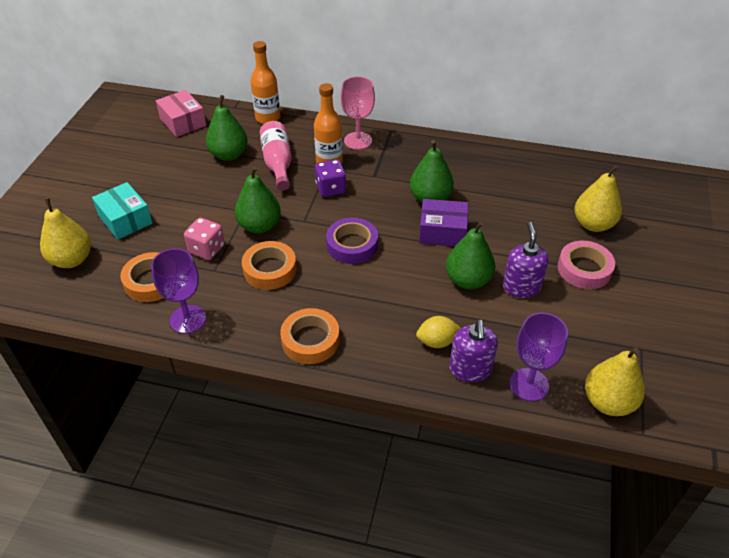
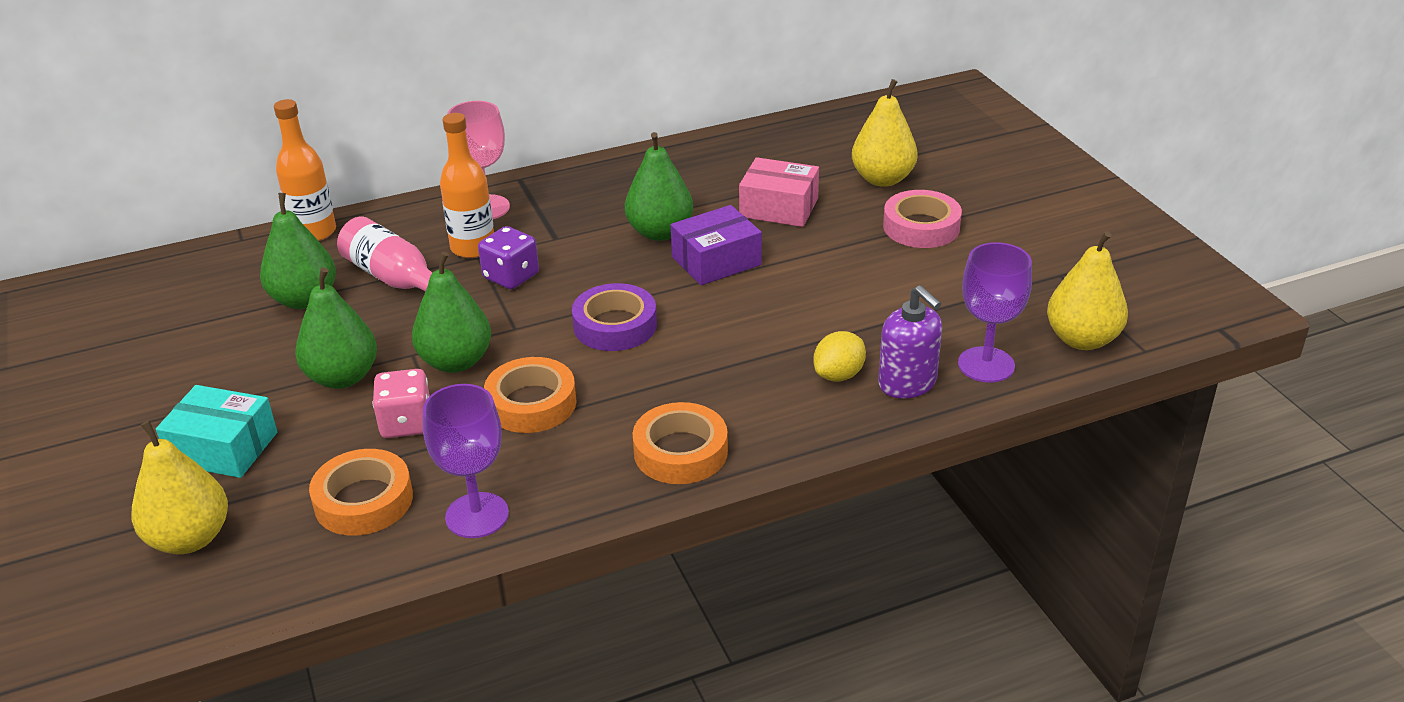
camera: 35 degrees left, 10 degrees down
pink box [156,90,206,137] -> pink box moved to [739,157,819,227]
green pear [446,221,495,289] -> green pear moved to [295,267,377,389]
purple soap dispenser [503,222,549,298] -> none

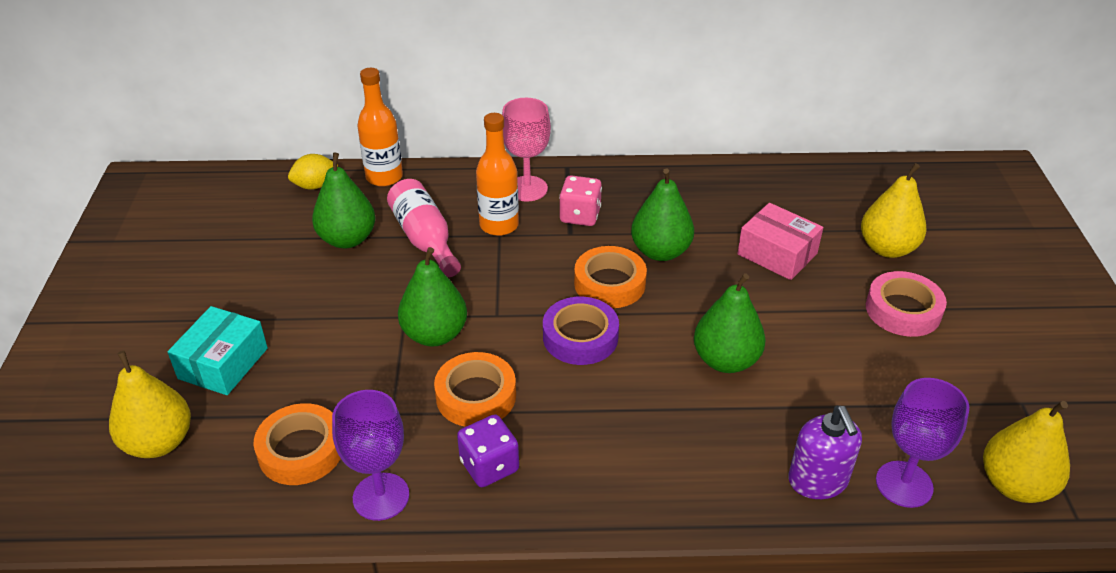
camera: 20 degrees right, 5 degrees up
turquoise box [156,385,277,478] -> turquoise box turned 75 degrees clockwise [168,306,268,395]
green pear [295,267,377,389] -> green pear moved to [694,273,766,373]
pink dice [373,369,430,438] -> pink dice moved to [559,175,602,226]
purple dice [478,226,539,289] -> purple dice moved to [457,414,519,487]
orange tape [633,402,728,484] -> orange tape moved to [574,246,647,308]
purple box [671,205,762,285] -> none
yellow lemon [813,331,866,382] -> yellow lemon moved to [288,154,338,190]

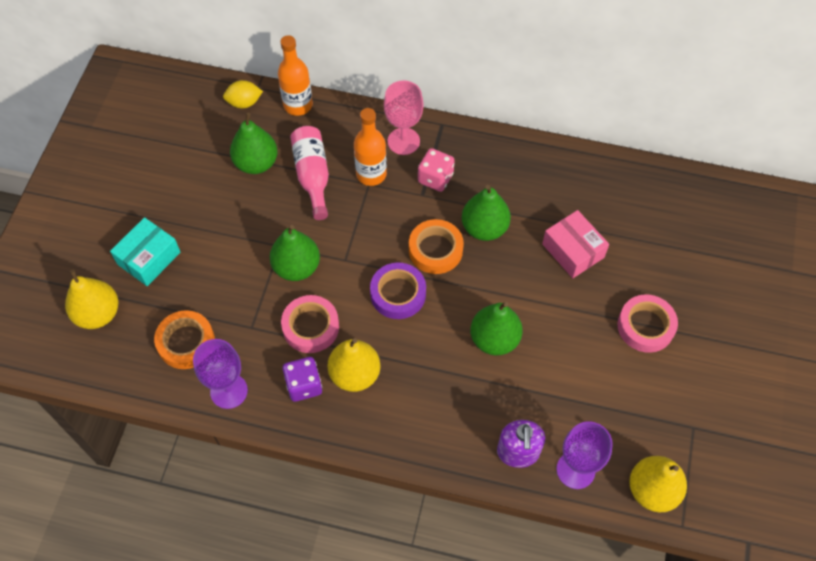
camera: 15 degrees right, 20 degrees up
orange tape [434,352,516,427] -> pink tape [281,295,339,353]
yellow pear [861,163,927,258] -> yellow pear moved to [327,338,380,392]

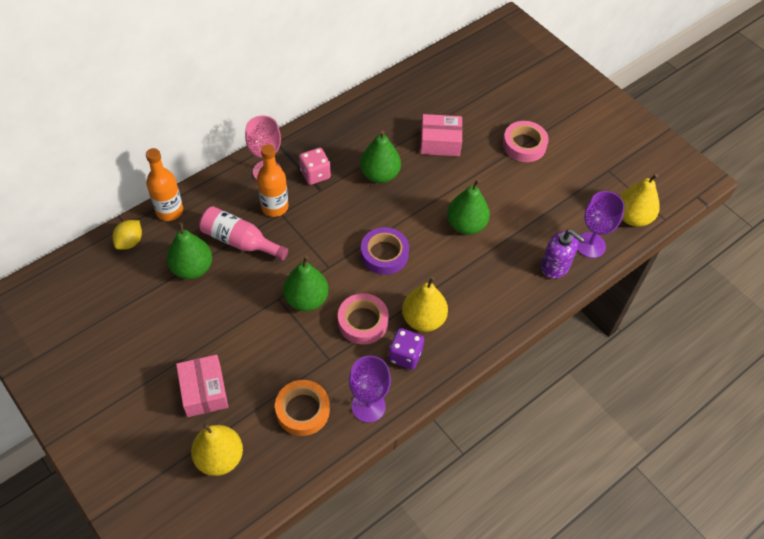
camera: 55 degrees left, 5 degrees down
turquoise box [110,217,181,286] -> pink box [176,355,228,417]
orange tape [409,219,464,274] -> none

